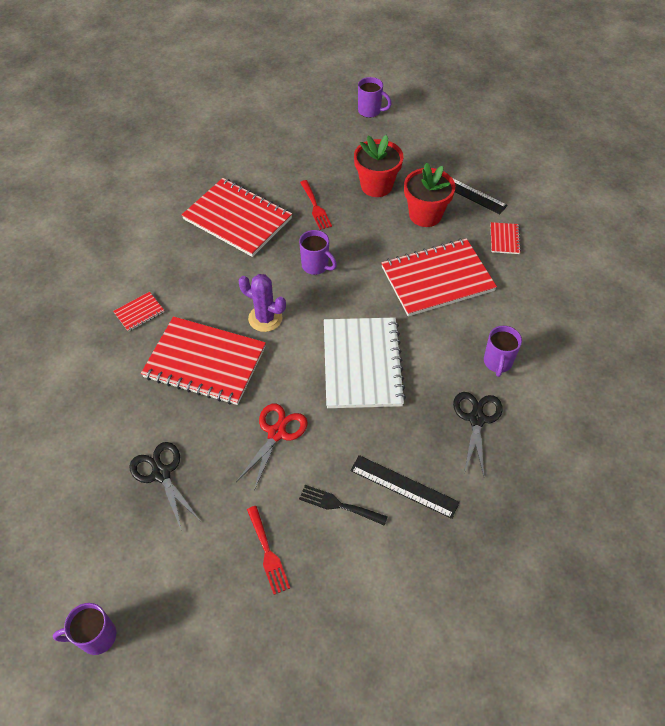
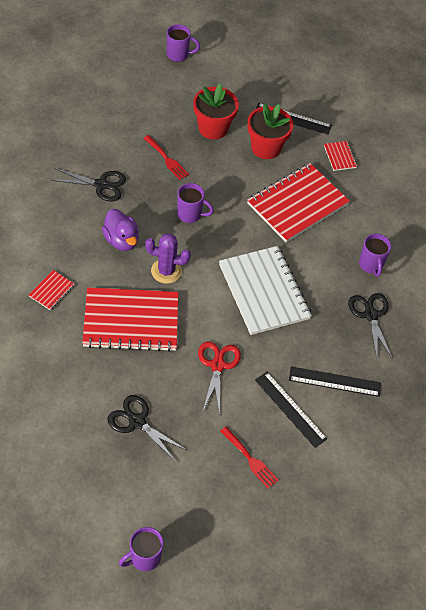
camera: 25 degrees left, 0 degrees up
red notebook [182,178,292,257] -> black scissors [50,168,126,202]
black fork [299,485,388,526] -> black ruler [255,372,327,448]
none -> purple duck [102,209,139,251]

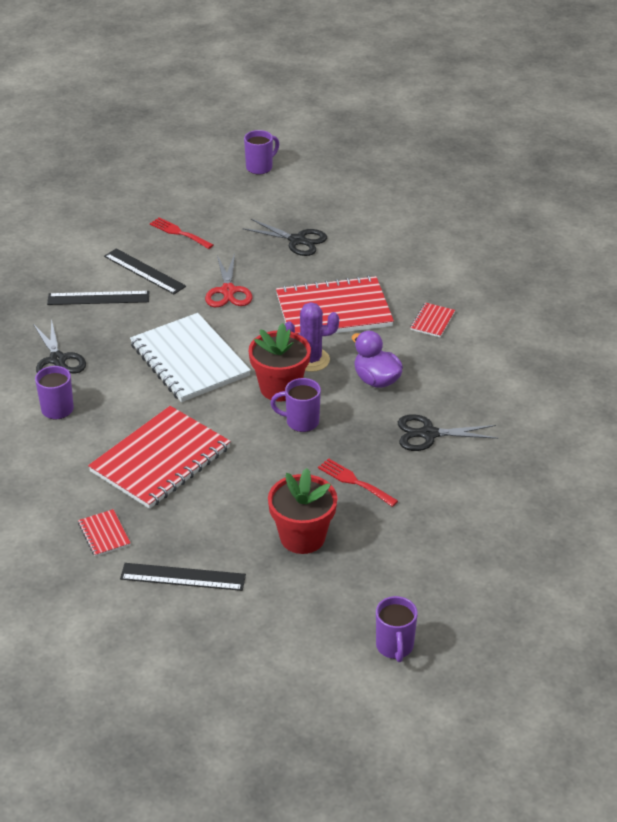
camera: 175 degrees right, 15 degrees down
purple mug [167,24,200,62] -> purple mug turned 90 degrees counterclockwise [376,596,418,662]
red flower pot [248,104,293,159] -> red flower pot moved to [249,323,311,401]

